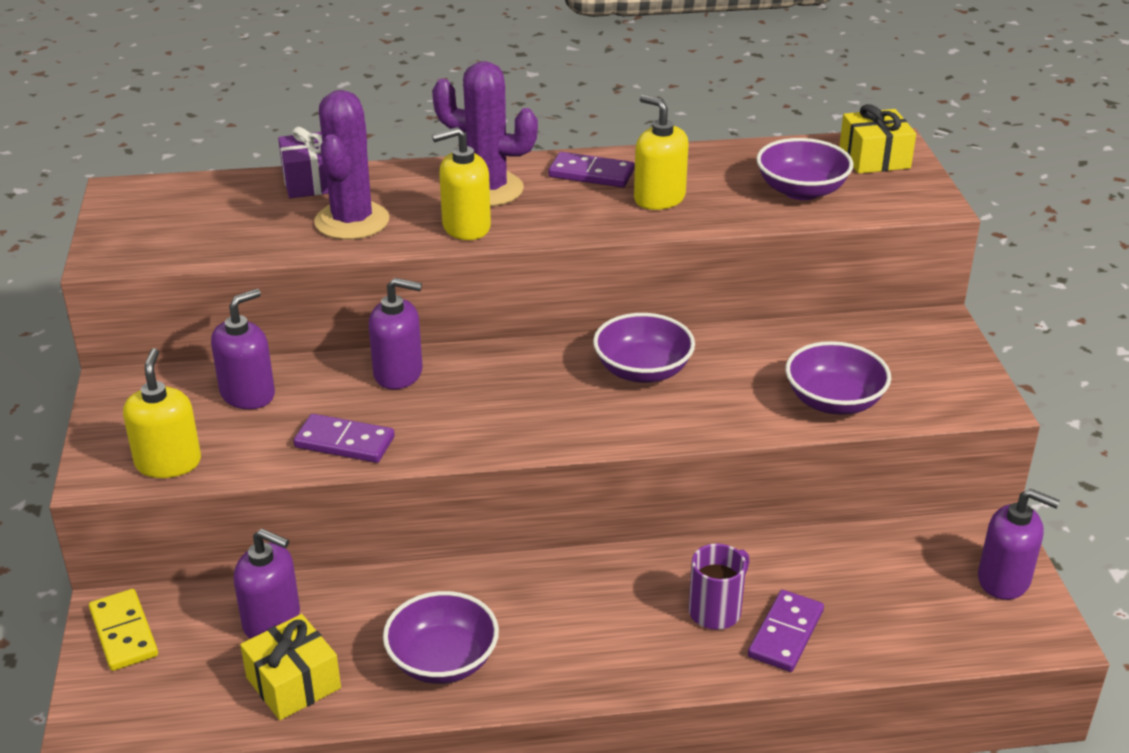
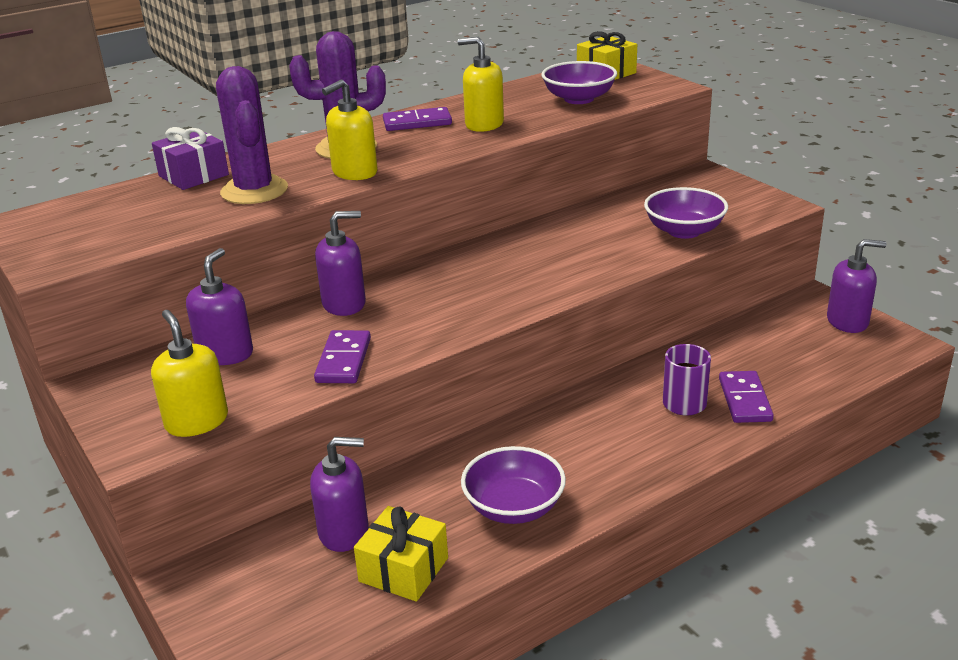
camera: 25 degrees left, 5 degrees down
yellow domino [89,589,158,671] -> none
purple domino [293,414,395,463] -> purple domino turned 75 degrees counterclockwise [314,330,371,383]
purple bowl [593,313,695,383] -> none

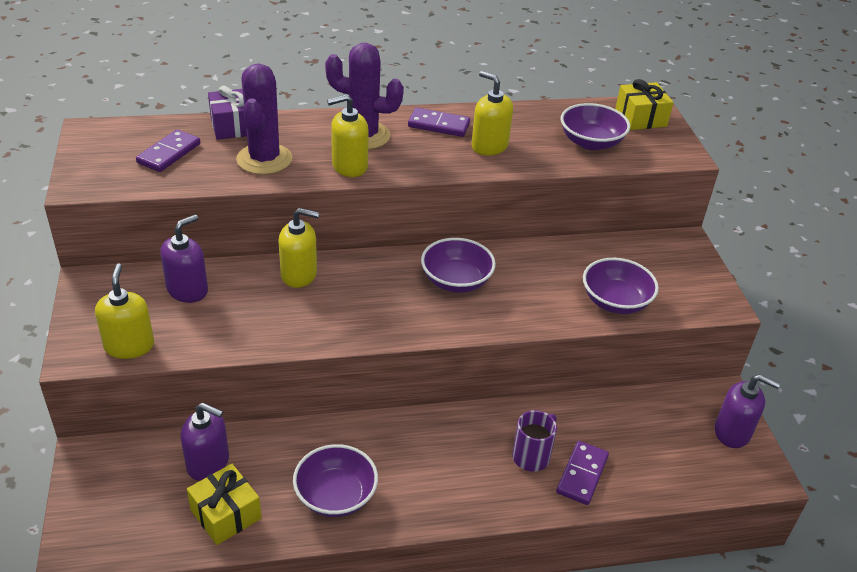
camera: 20 degrees right, 10 degrees up
purple domino [314,330,371,383] -> purple domino moved to [136,129,200,172]
purple soap dispenser [315,211,366,316] -> yellow soap dispenser [279,208,319,288]
none -> purple bowl [421,238,496,293]

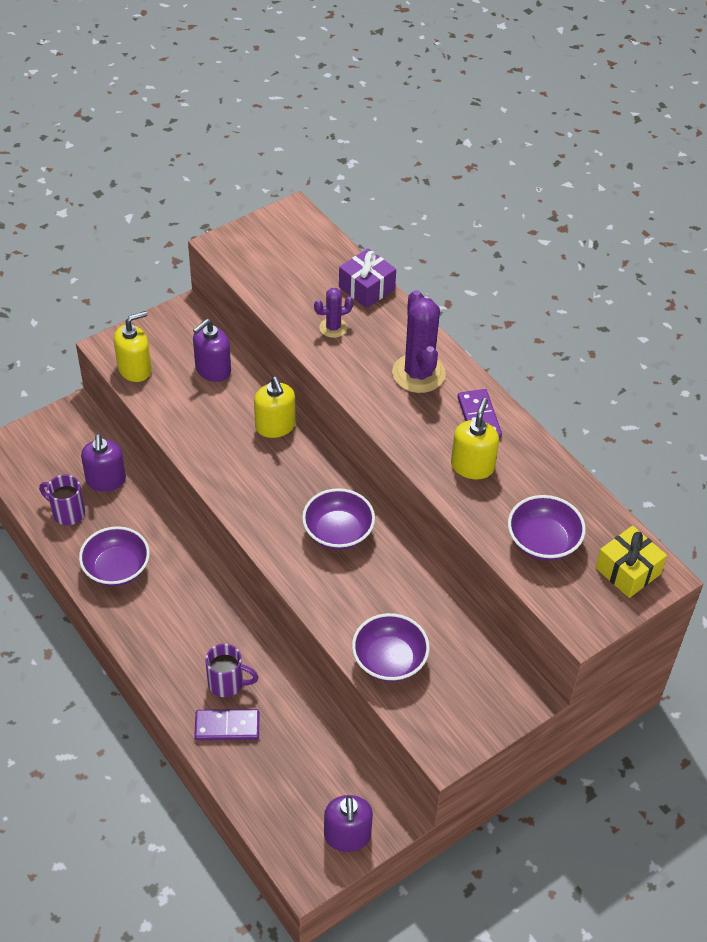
camera: 65 degrees right, 10 degrees up
purple domino [136,129,200,172] -> none
purple soap dispenser [161,215,208,303] -> purple soap dispenser turned 120 degrees clockwise [193,319,231,382]
yellow gift [187,464,262,545] -> purple mug [39,475,85,525]
purple cactus [236,64,292,175] -> purple cactus [314,288,353,338], size x0.54
yellow soap dispenser [327,94,369,177] -> none

